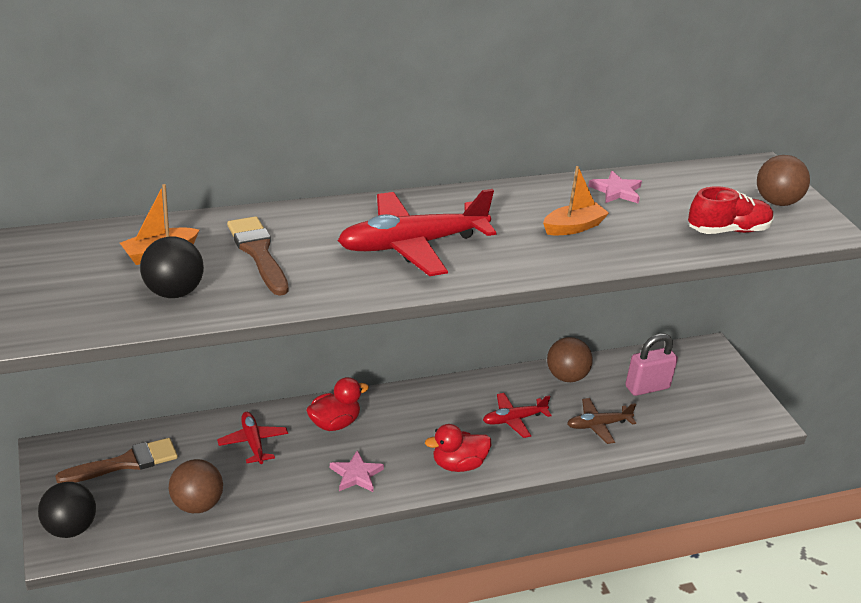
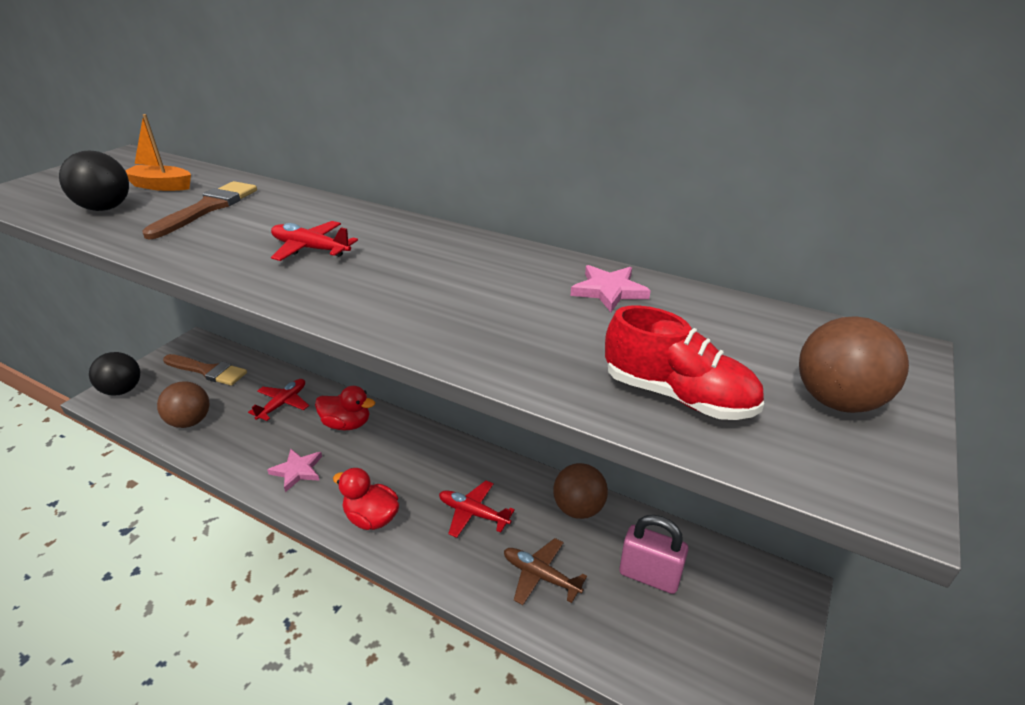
camera: 50 degrees right, 0 degrees up
red plane [338,189,496,276] -> red plane [271,221,358,261], size x0.53
orange boat [543,166,609,235] -> none

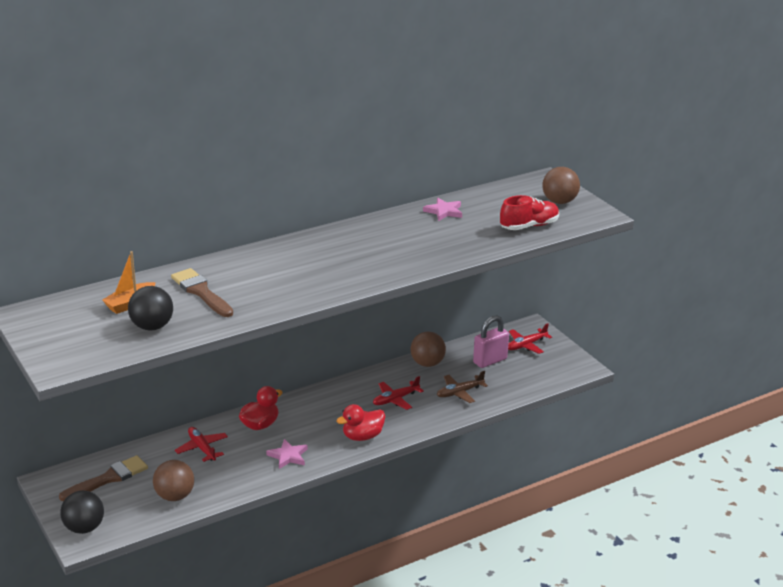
camera: 60 degrees left, 5 degrees down
red plane [271,221,358,261] -> red plane moved to [508,323,552,354]

